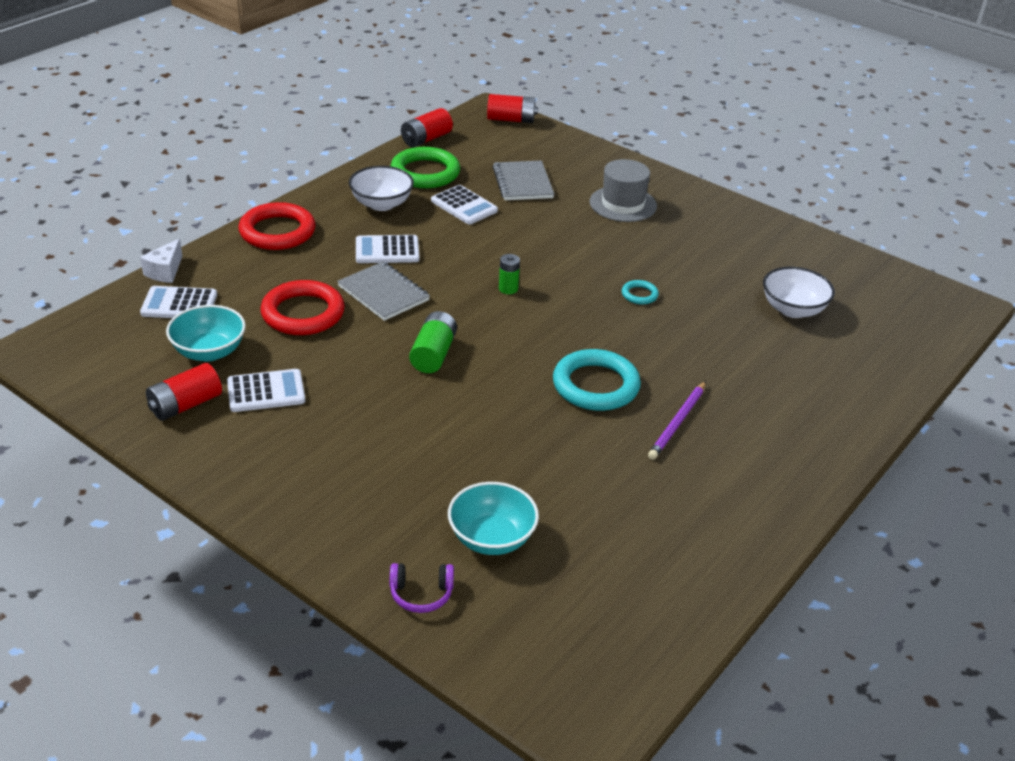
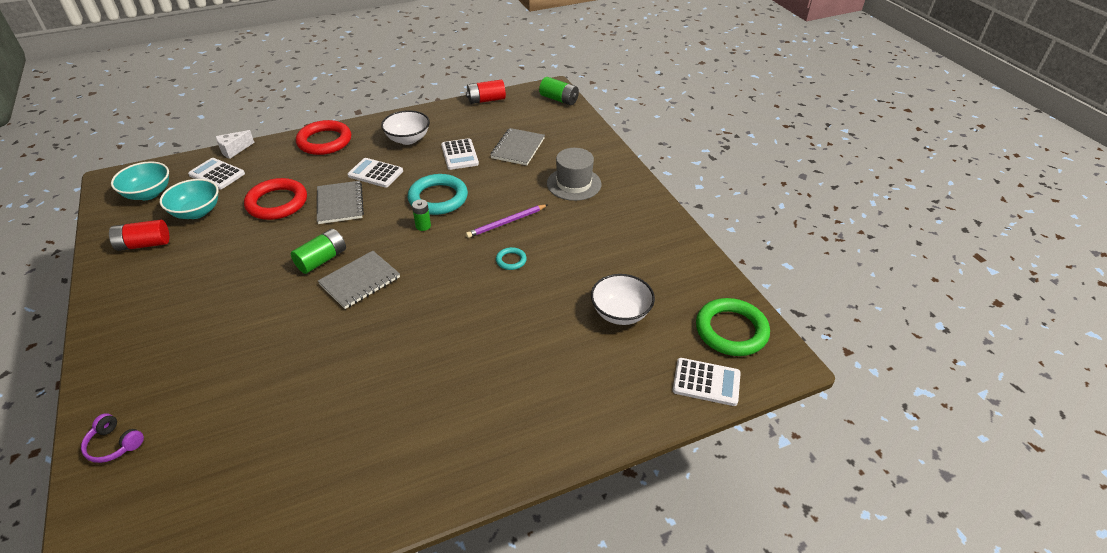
camera: 30 degrees right, 5 degrees up
white calculator [227,369,305,412] -> white calculator moved to [673,358,741,406]
green ring [391,147,460,188] -> green ring moved to [696,298,770,356]
turquoise bowl [448,482,539,555] -> turquoise bowl moved to [111,161,169,200]
red battery [487,94,538,123] -> green battery [539,77,579,105]
turquoise ring [553,349,641,411] -> turquoise ring moved to [408,174,468,215]
purple pencil [648,381,706,460] -> purple pencil moved to [466,204,548,238]
none -> grey notebook [318,251,400,309]

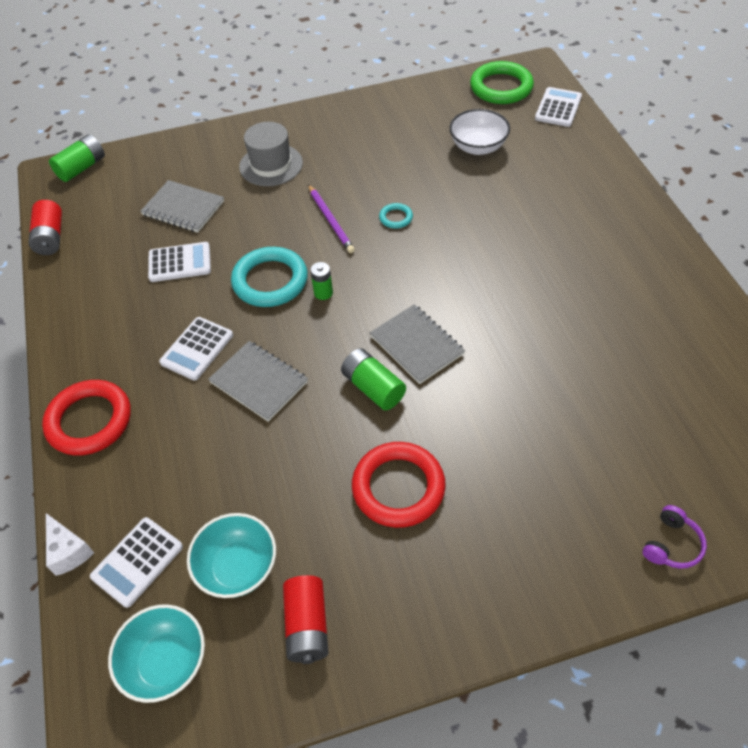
camera: 80 degrees left, 10 degrees up
red ring [244,178,307,220] -> red ring moved to [352,442,446,528]
grey notebook [317,181,364,224] -> grey notebook turned 45 degrees clockwise [208,341,308,422]
white bowl [381,110,430,145] -> none

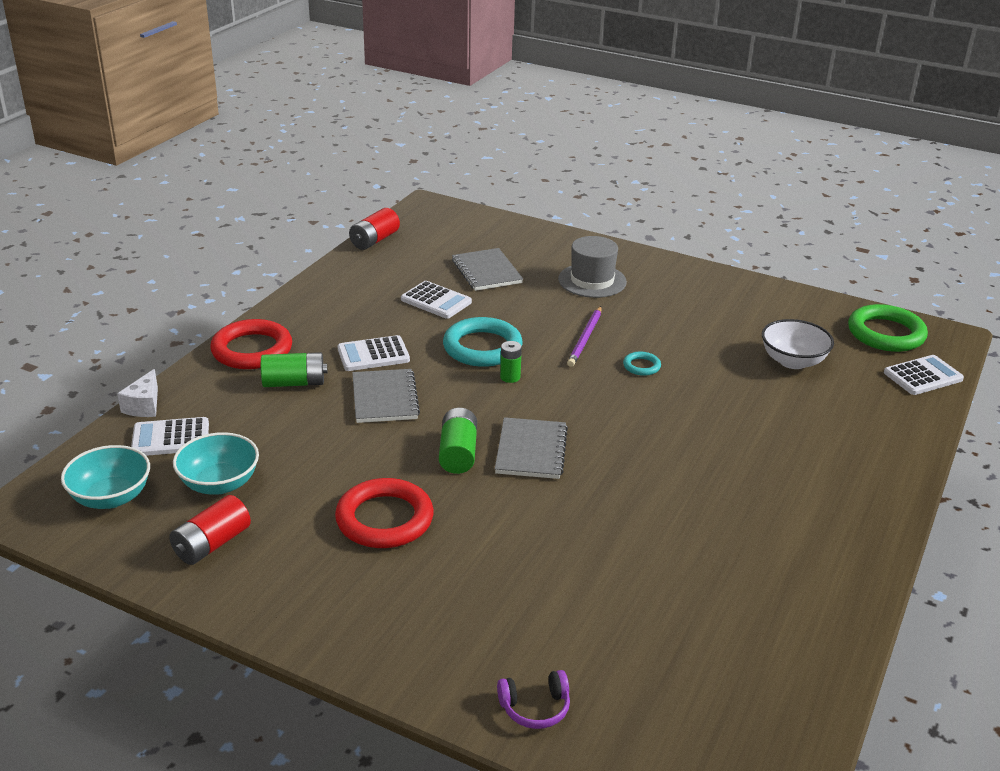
camera: 40 degrees right, 20 degrees down
green battery [49,134,105,182] -> green battery moved to [261,352,328,387]

